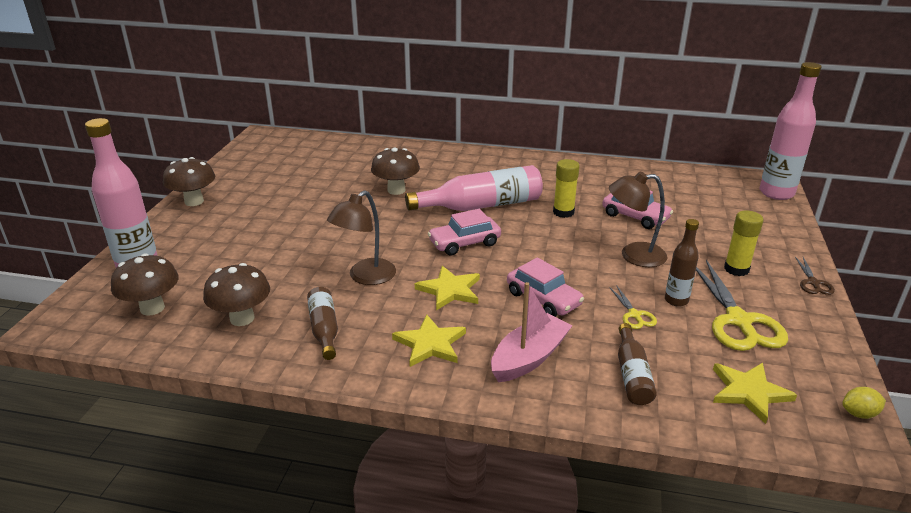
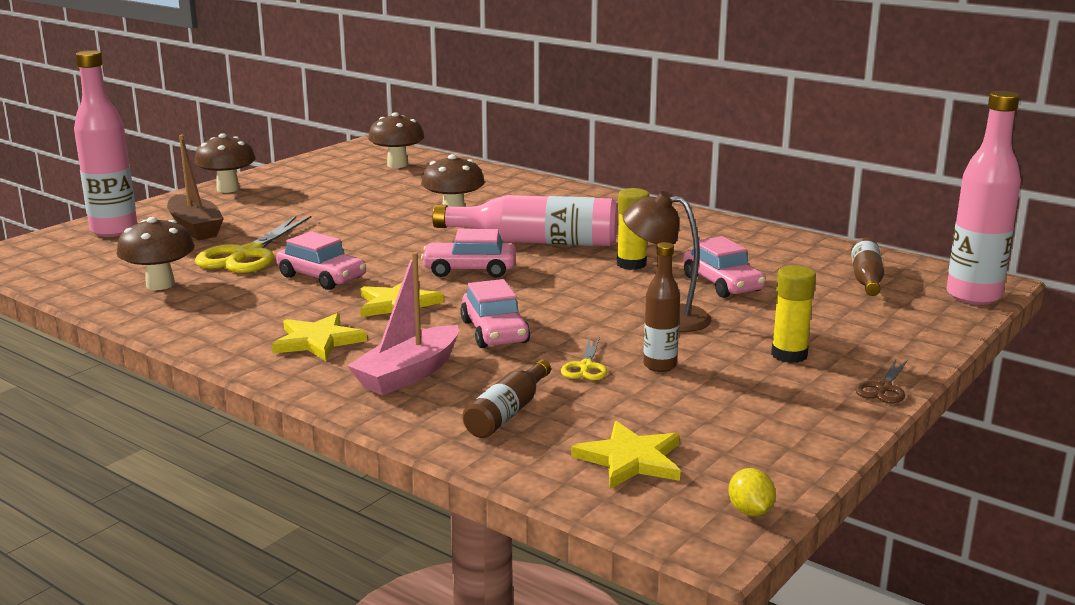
camera: 25 degrees right, 10 degrees down
brown mushroom [111,253,178,316] -> brown mushroom moved to [368,112,424,168]
brown bottle [307,287,338,360] -> brown bottle moved to [851,237,884,296]
brown lamp [327,190,396,285] -> pink car [276,231,366,290]
pink boat [491,282,572,382] -> pink boat turned 150 degrees clockwise [347,252,459,395]
yellow scissors [696,260,788,351] -> yellow scissors moved to [195,216,312,273]
yellow lemon [842,387,886,419] -> yellow lemon turned 60 degrees clockwise [729,468,776,516]
none -> brown boat [167,135,224,240]

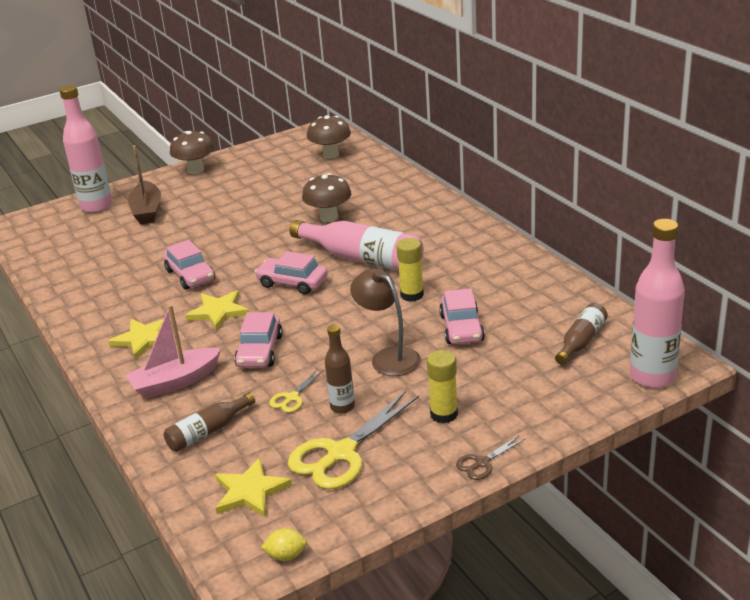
camera: 25 degrees right, 10 degrees up
brown mushroom [117,217,195,290] -> none
yellow scissors [195,216,312,273] -> yellow scissors moved to [288,391,419,489]
yellow lemon [729,468,776,516] -> yellow lemon turned 75 degrees clockwise [261,528,307,561]

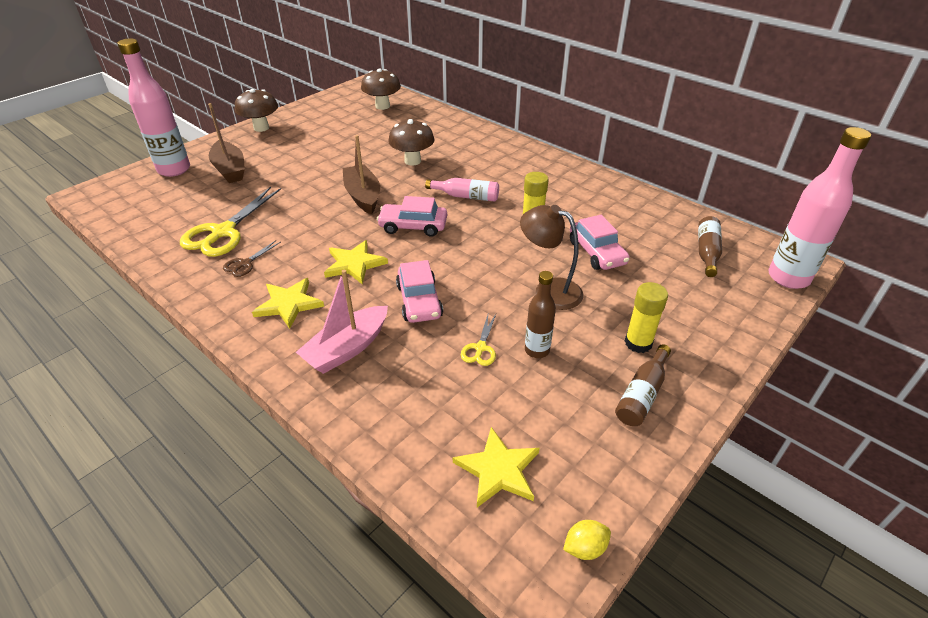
camera: 20 degrees left, 10 degrees up
pink car [164,240,215,290] -> none
brown bottle [164,392,255,452] -> brown bottle moved to [615,344,671,426]
yellow scissors [288,391,419,489] -> yellow scissors moved to [180,187,281,257]
pink bottle [289,220,424,271] -> pink bottle [425,178,499,202], size x0.55
brown scissors [456,435,526,480] -> brown scissors moved to [223,240,281,277]
none -> brown boat [343,135,380,215]

